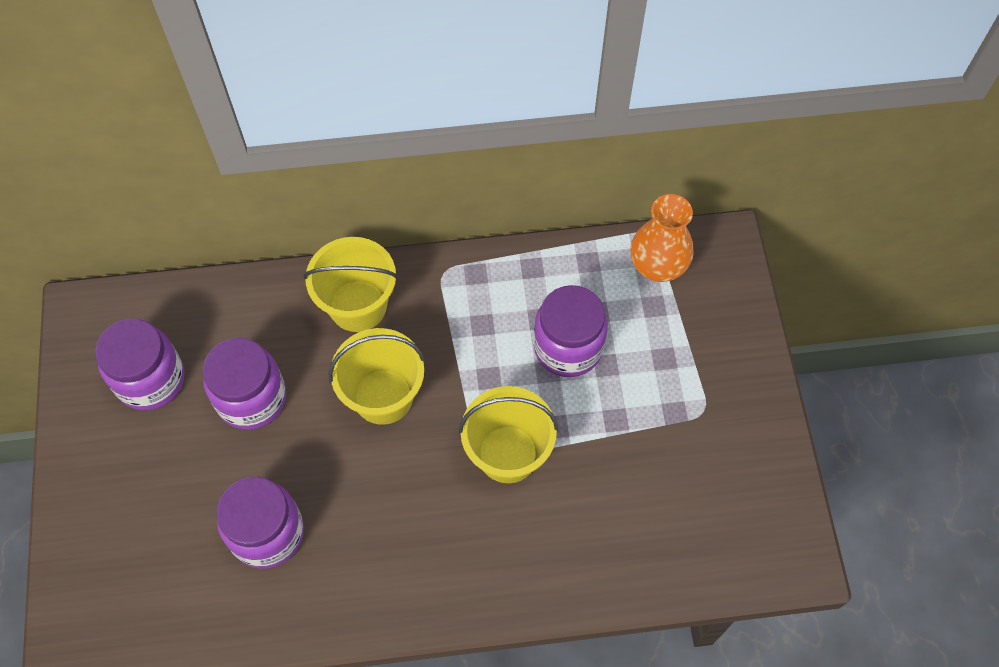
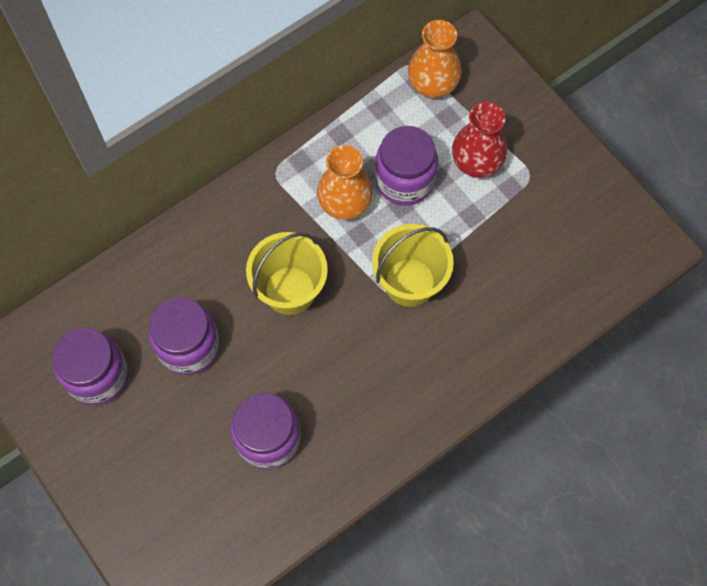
camera: 30 degrees left, 5 degrees up
yellow bucket [304,237,398,332] -> none
none -> orange vase [317,145,373,220]
none -> red vase [452,102,507,178]

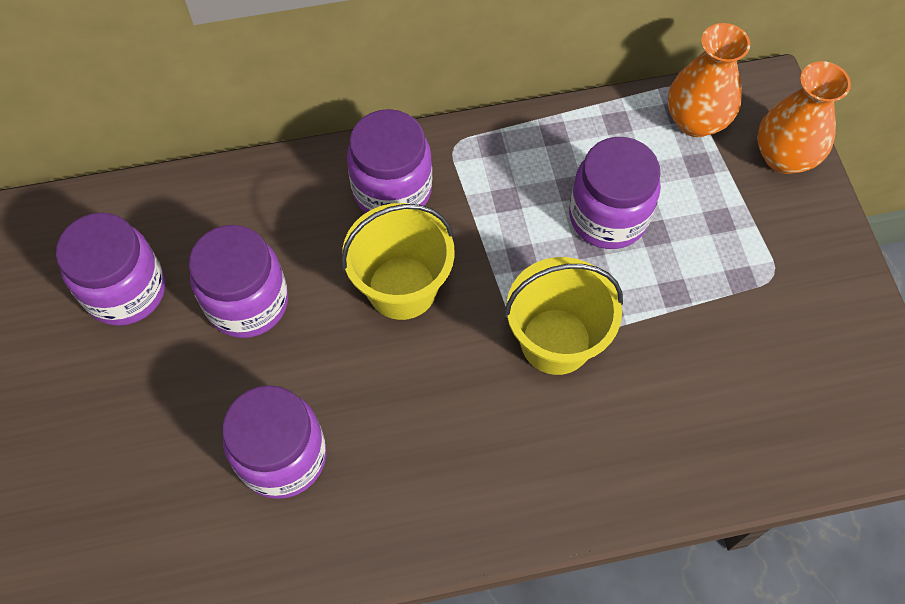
camera: 25 degrees right, 5 degrees down
orange vase [317,145,373,220] -> orange vase moved to [757,61,851,174]
red vase [452,102,507,178] -> none
none -> purple jar [347,109,432,213]

